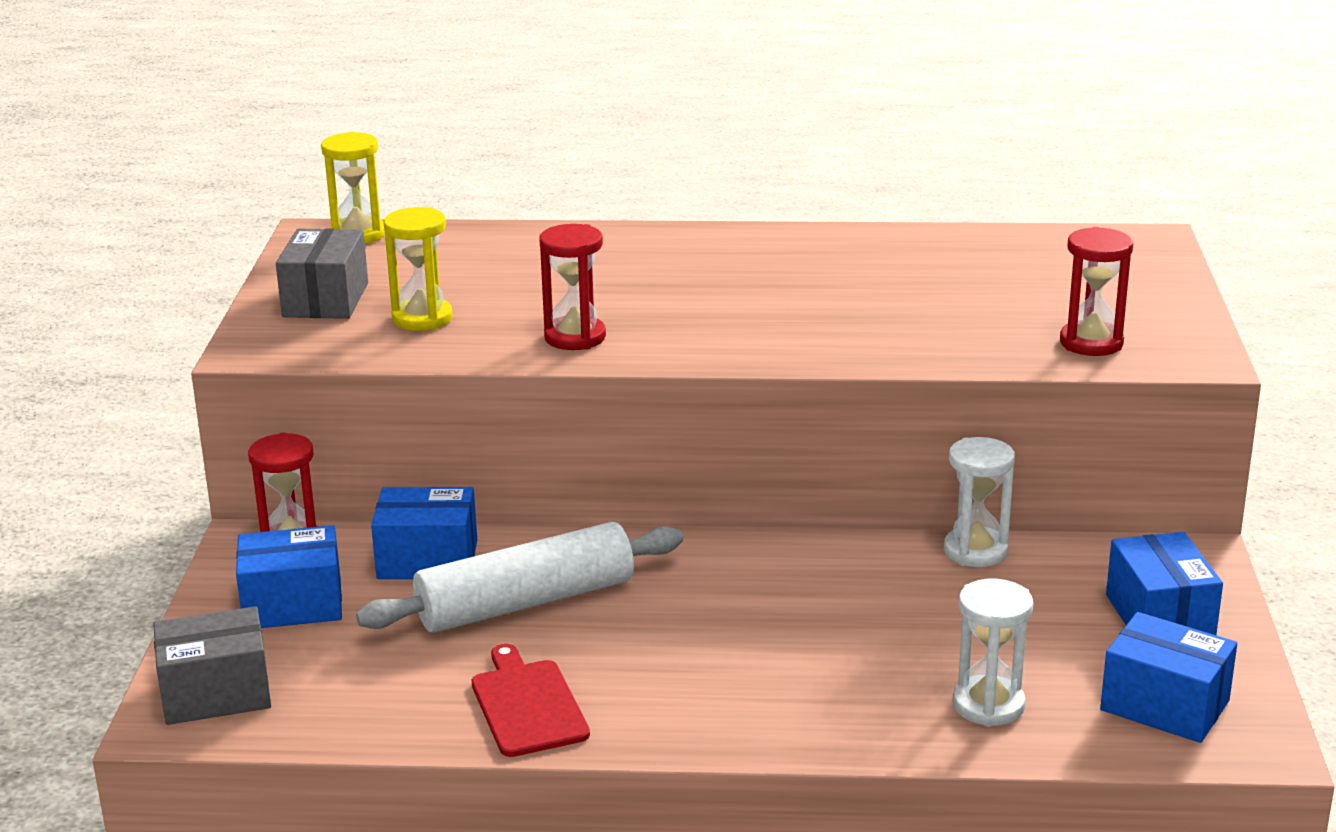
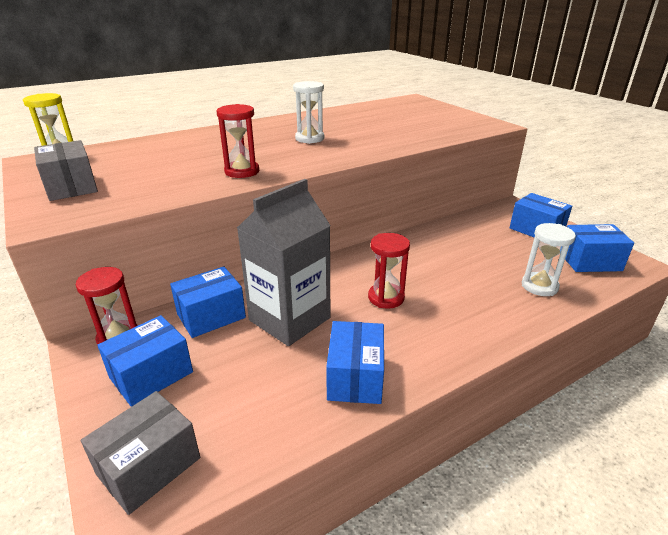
camera: 35 degrees left, 5 degrees up
white rolling pin [356,522,683,633] -> grey carton [237,179,331,346]
yellow hourglass [383,207,453,331] -> none
red cutting board [472,644,590,757] -> blue box [326,321,384,404]
white hourglass [944,437,1015,567] -> white hourglass moved to [293,81,325,144]
red hourglass [1060,227,1133,356] -> red hourglass moved to [368,233,410,309]

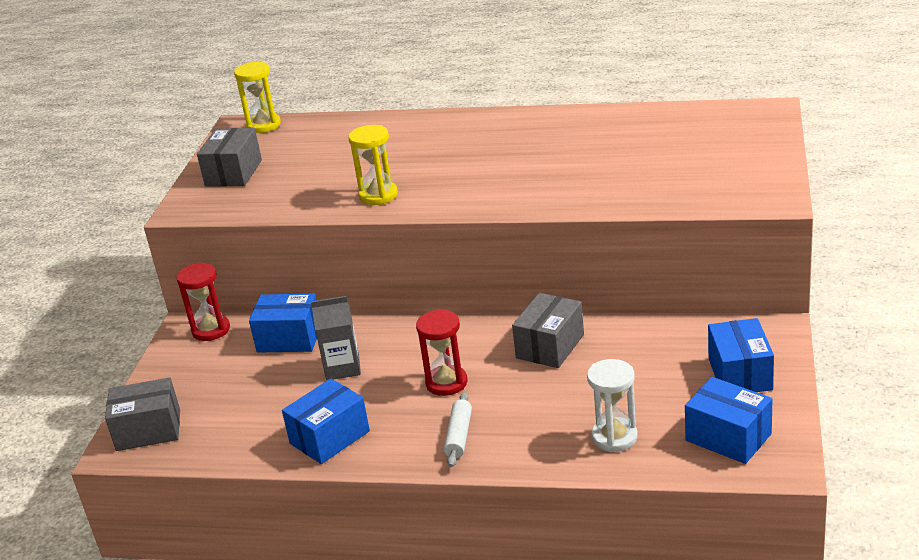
camera: 45 degrees right, 0 degrees up
blue box [97,315,193,407] -> none
red hourglass [217,104,259,178] -> yellow hourglass [348,125,398,205]
grey carton [237,179,331,346] -> grey carton [311,296,361,380], size x0.56
white hourglass [293,81,325,144] -> none
none -> white rolling pin [444,392,472,467]
none -> grey box [512,293,584,368]

